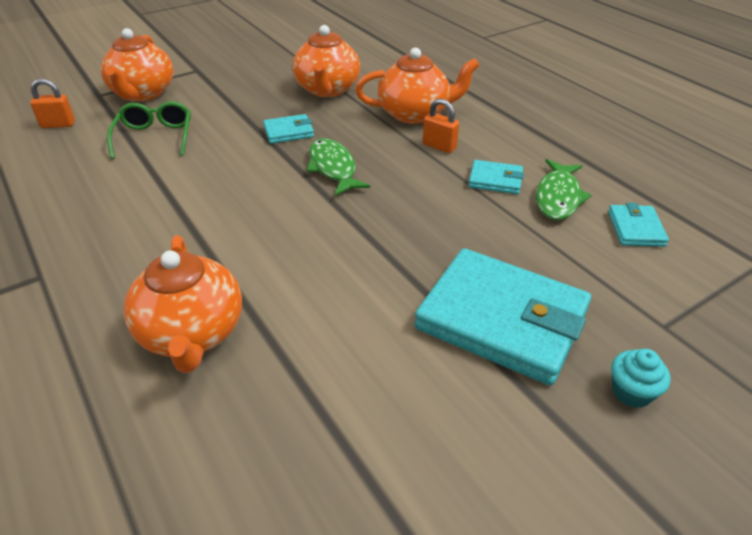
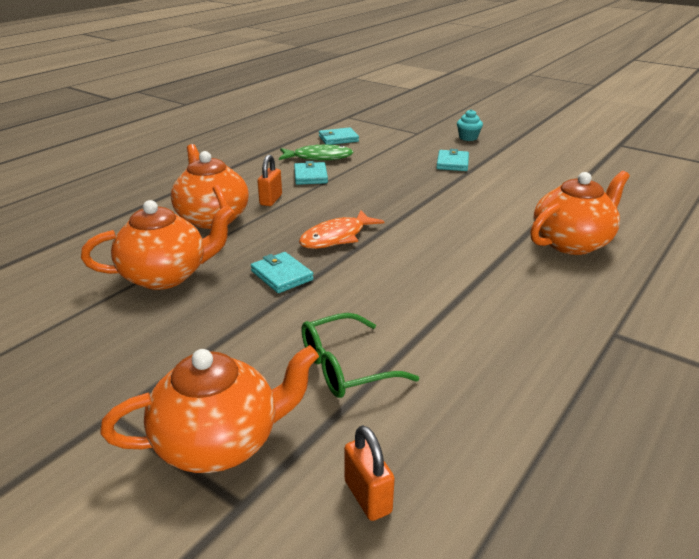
camera: 110 degrees left, 10 degrees down
green fish [307,138,370,196] -> orange fish [299,210,385,249]
turquoise wallet [414,248,591,385] -> turquoise wallet [436,149,469,171], size x0.46

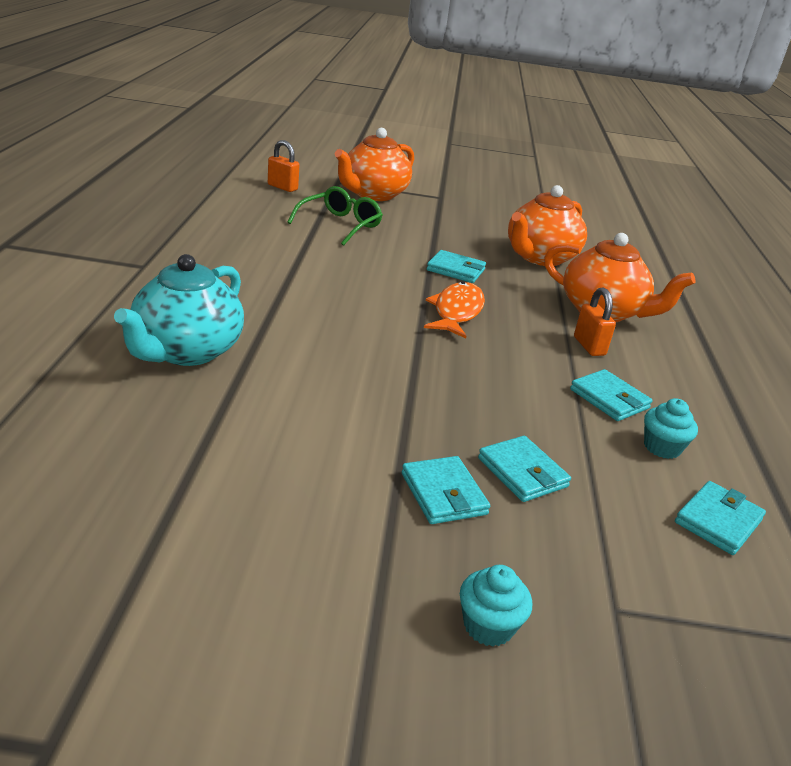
camera: 145 degrees right, 0 degrees up
green fish [279,145,353,160] -> turquoise cupcake [644,398,698,459]
orange teapot [530,171,630,255] -> turquoise teapot [114,254,244,366]
none -> turquoise wallet [478,436,571,502]

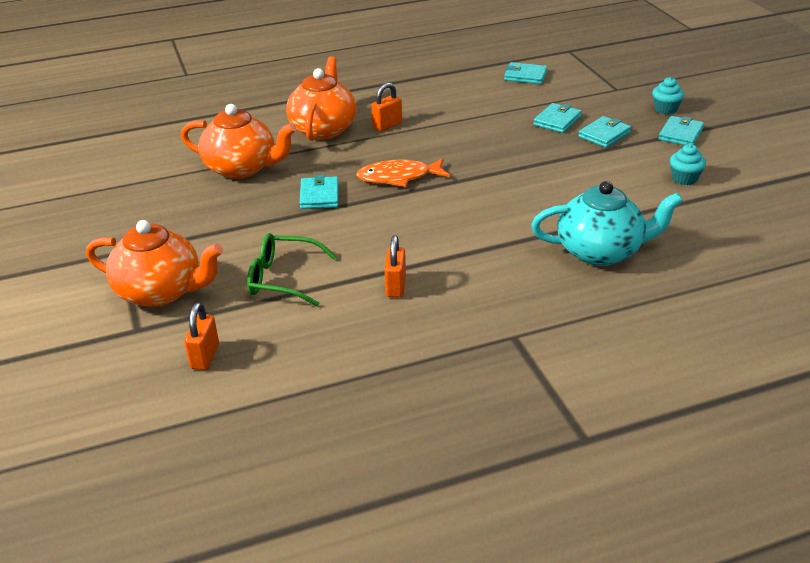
camera: 110 degrees left, 5 degrees up
turquoise wallet [570,369,653,421] -> turquoise wallet moved to [658,116,704,145]
turquoise cupcake [644,398,698,459] -> turquoise cupcake moved to [670,144,706,185]
none -> orange padlock [385,235,406,298]

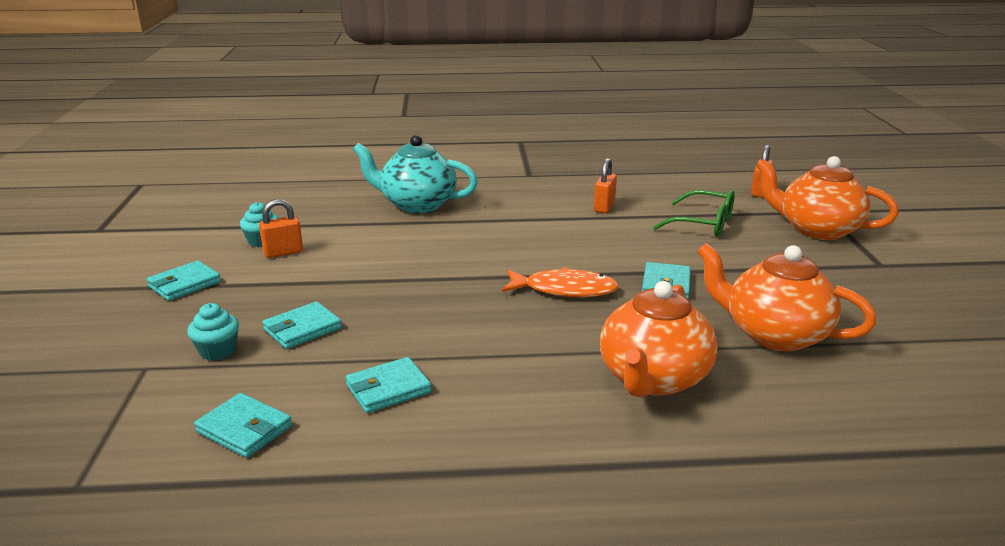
camera: 165 degrees left, 10 degrees down
orange padlock [371,83,402,132] -> orange padlock moved to [259,199,303,258]
turquoise wallet [578,116,631,148] -> turquoise wallet moved to [346,357,432,413]
turquoise cupcake [652,77,684,114] -> turquoise cupcake moved to [187,303,239,361]

